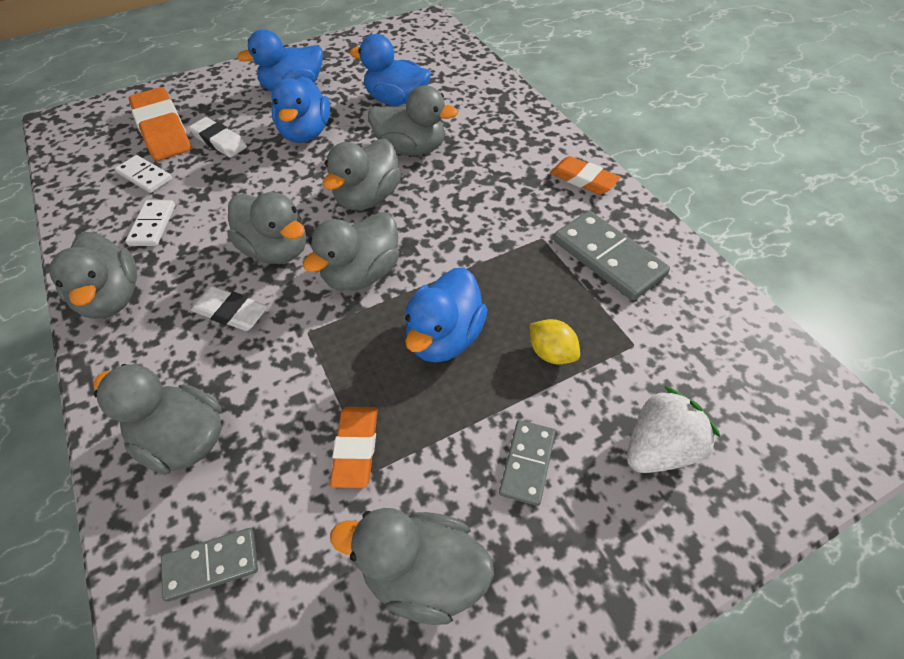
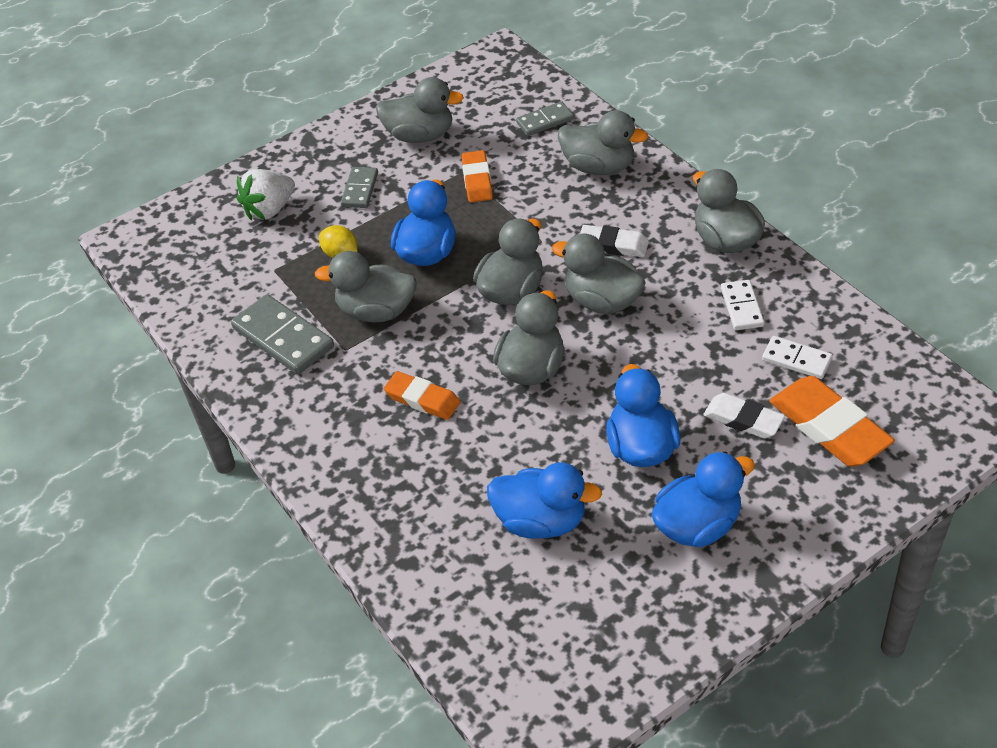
camera: 175 degrees right, 5 degrees down
grey duck [368,85,458,156] -> grey duck moved to [315,251,417,322]
orange eraser [550,156,620,195] -> orange eraser moved to [384,371,460,420]

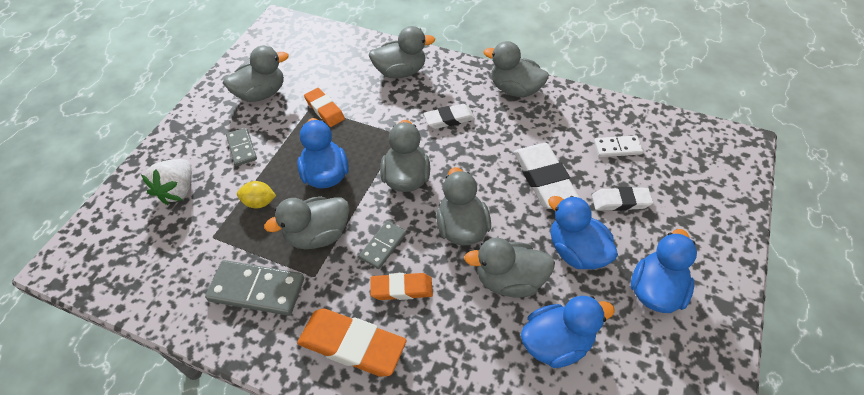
camera: 35 degrees left, 5 degrees up
grey domino [516,101,574,136] -> grey domino moved to [359,221,407,269]
grey duck [552,234,646,314] -> grey duck moved to [464,238,555,298]
white domino [721,280,764,330] -> none
orange eraser [770,376,895,467] -> orange eraser moved to [297,308,406,377]
none -> white eraser [514,143,580,209]

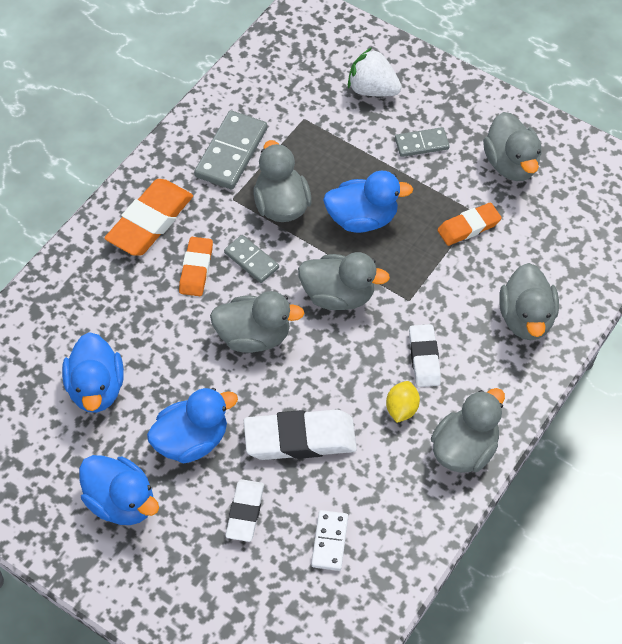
camera: 100 degrees right, 5 degrees up
yellow lemon [237,181,276,208] -> yellow lemon moved to [386,381,420,423]
grey duck [464,238,555,298] -> none

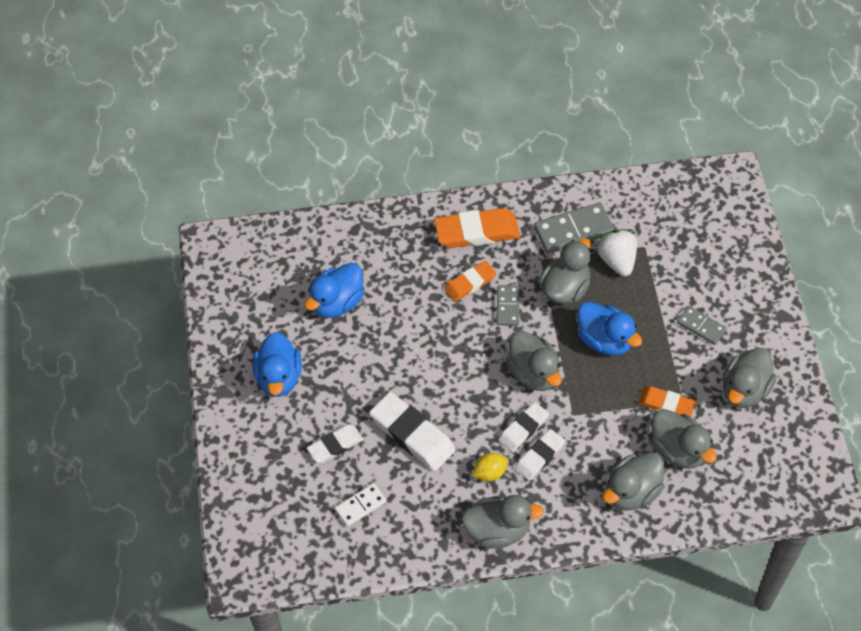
camera: 50 degrees right, 0 degrees up
blue duck [147,388,238,463] -> none
grey duck [210,291,304,353] -> grey duck moved to [651,409,717,469]
white strawberry [348,47,402,96] -> white strawberry moved to [596,229,637,276]
none -> white eraser [498,402,549,452]

